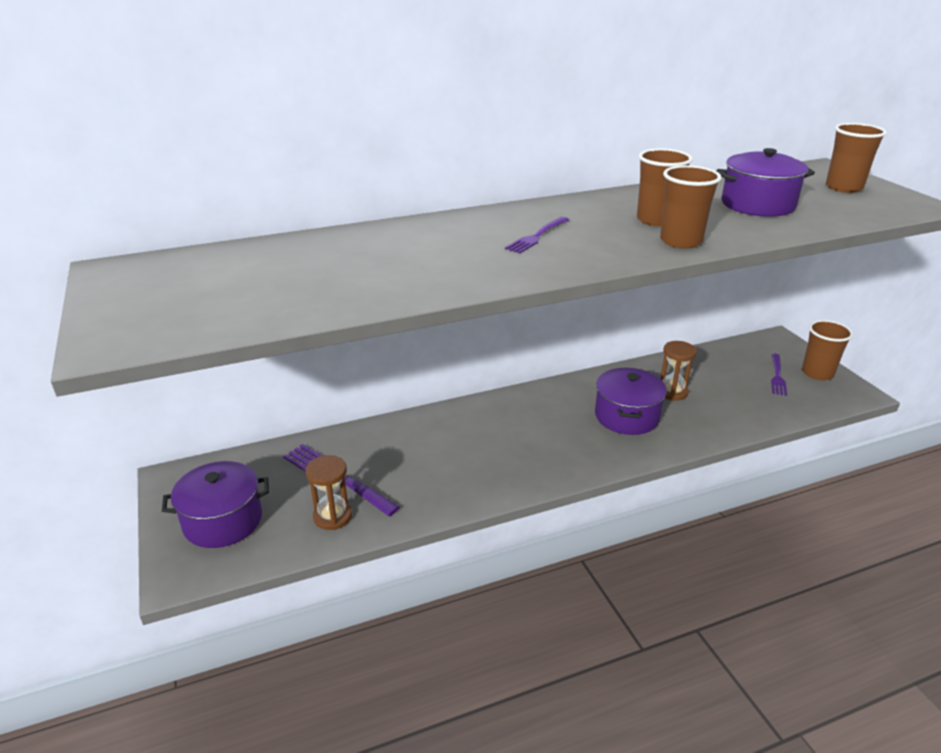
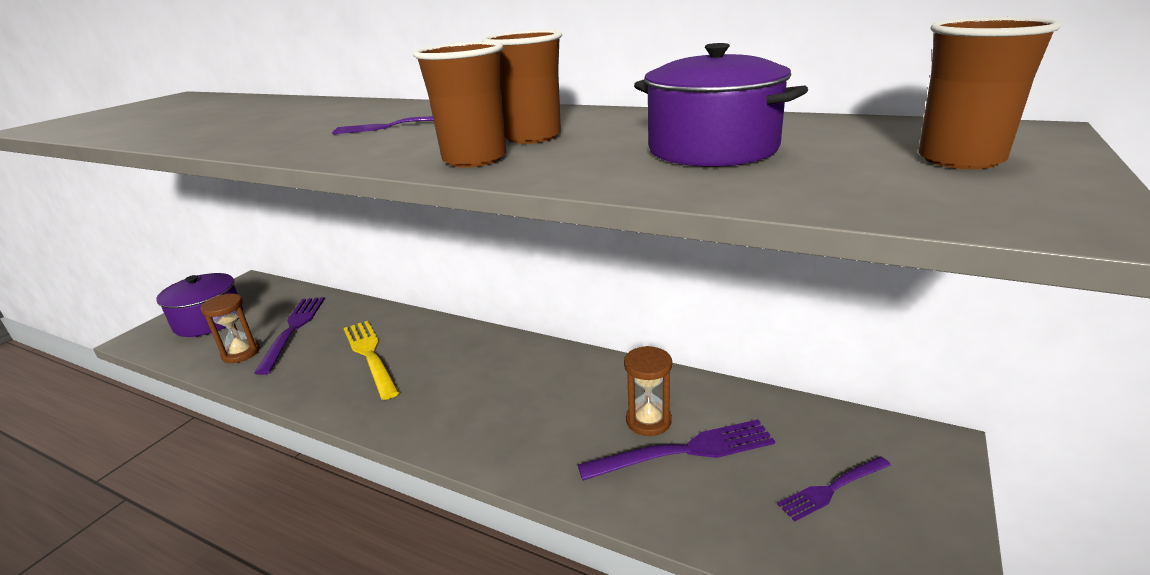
camera: 50 degrees right, 5 degrees down
purple pot [595,368,667,435] -> none
brown cup [802,320,853,380] -> none
none -> yellow fork [344,321,399,400]
none -> purple fork [578,419,775,481]

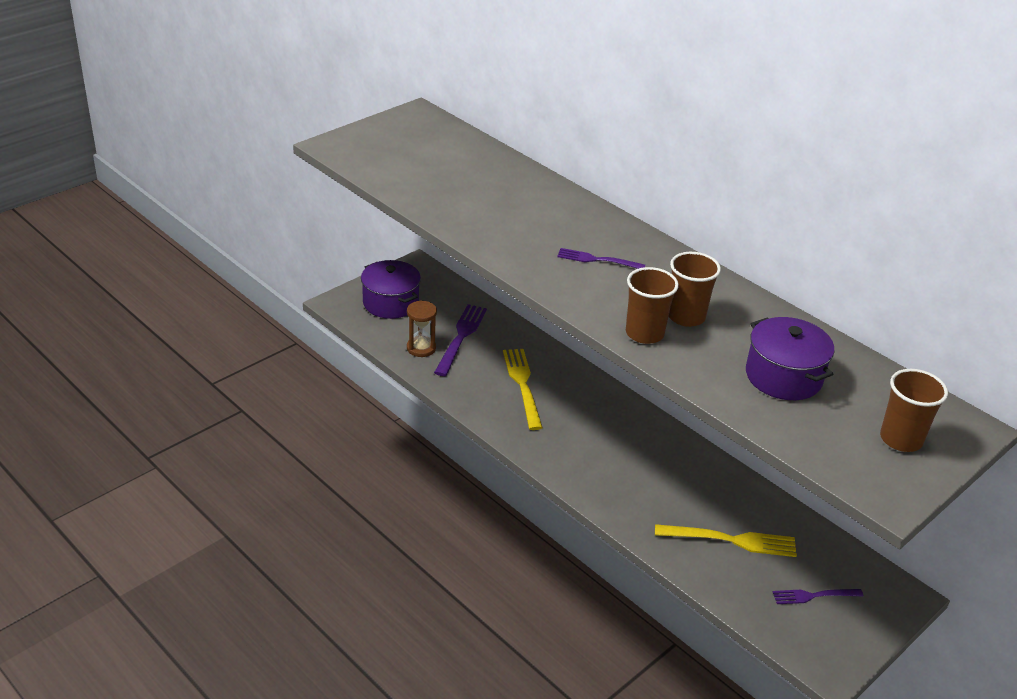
camera: 15 degrees right, 10 degrees up
purple fork [578,419,775,481] -> yellow fork [655,524,797,557]
brown hourglass [624,346,672,436] -> none

